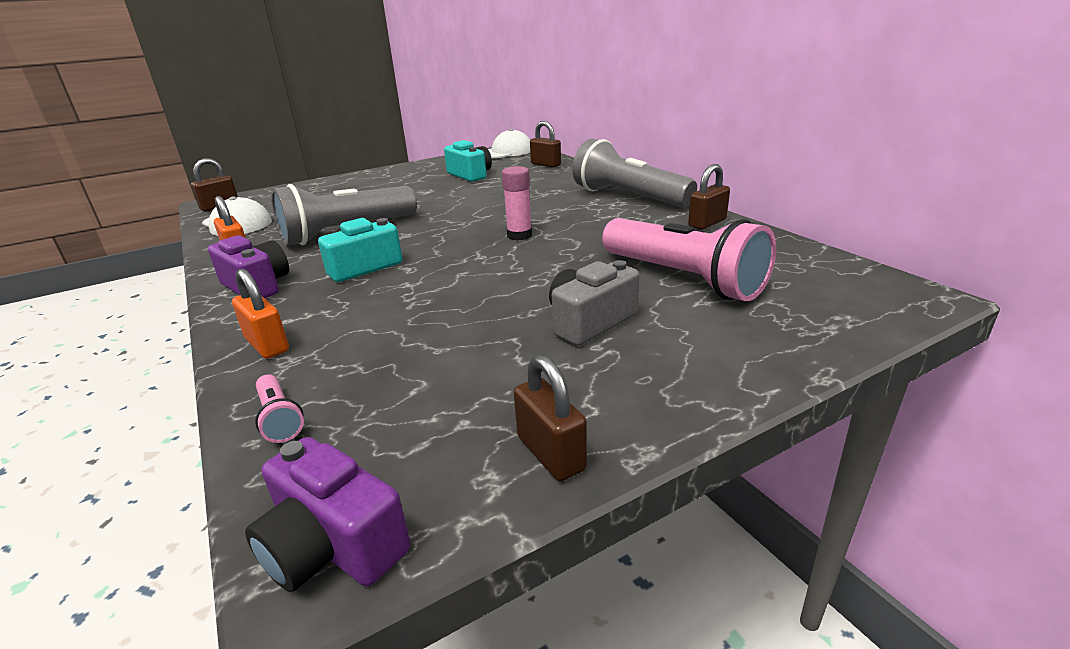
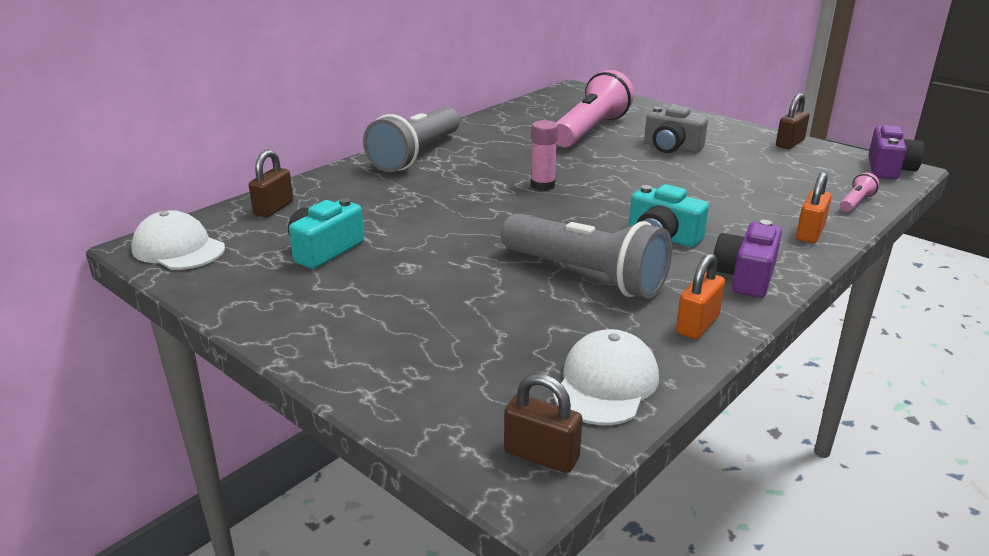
camera: 110 degrees left, 0 degrees up
brown padlock [688,164,730,230] -> none

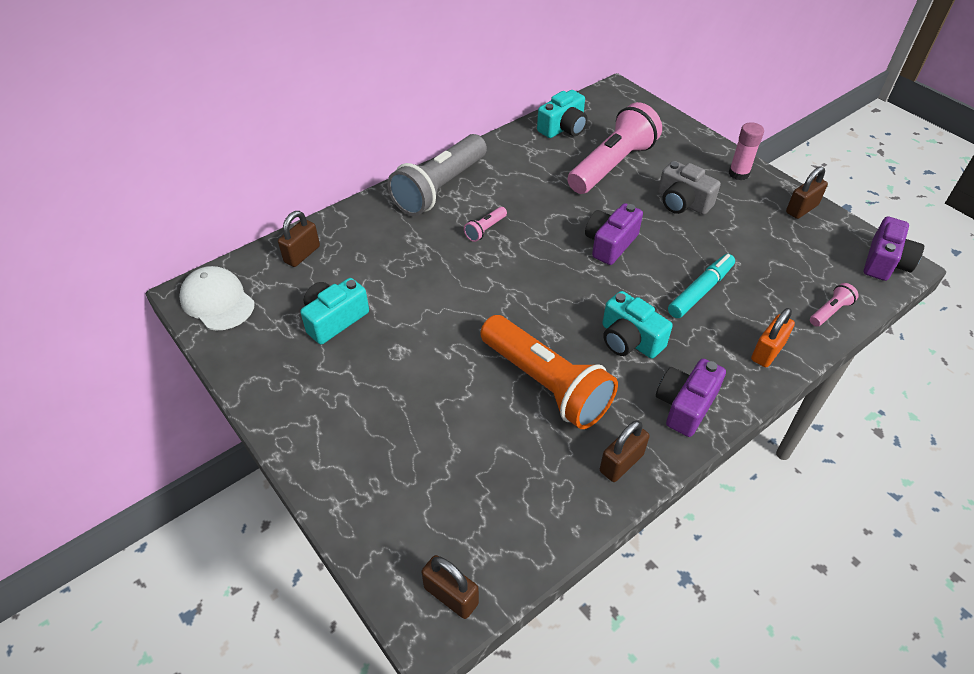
camera: 10 degrees right, 20 degrees up
grey flashlight [501,214,672,299] -> orange flashlight [480,315,618,429]
pink glue stick [531,120,558,191] -> pink glue stick moved to [729,122,764,180]
white cap [553,329,659,425] -> none
orange padlock [676,253,725,339] -> brown padlock [600,420,650,482]
none -> pink flashlight [464,207,507,242]
none -> turquoise camera [537,90,588,138]
none -> purple camera [585,203,643,265]
none -> turquoise marker [668,254,735,318]

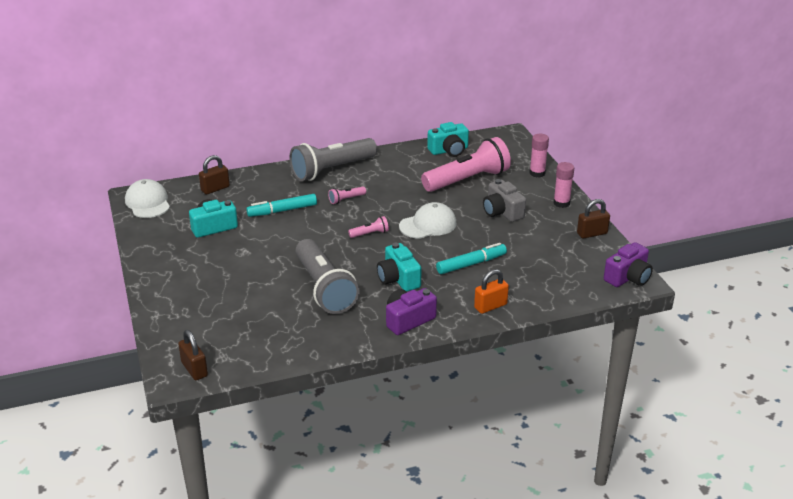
camera: 20 degrees right, 15 degrees down
orange flashlight [480,315,618,429] -> grey flashlight [295,239,360,314]
purple camera [585,203,643,265] -> white cap [399,202,457,239]
brown padlock [600,420,650,482] -> none
pink flashlight [810,283,859,327] -> pink flashlight moved to [348,216,389,238]
none -> turquoise marker [246,194,317,217]
none -> pink glue stick [529,134,549,178]

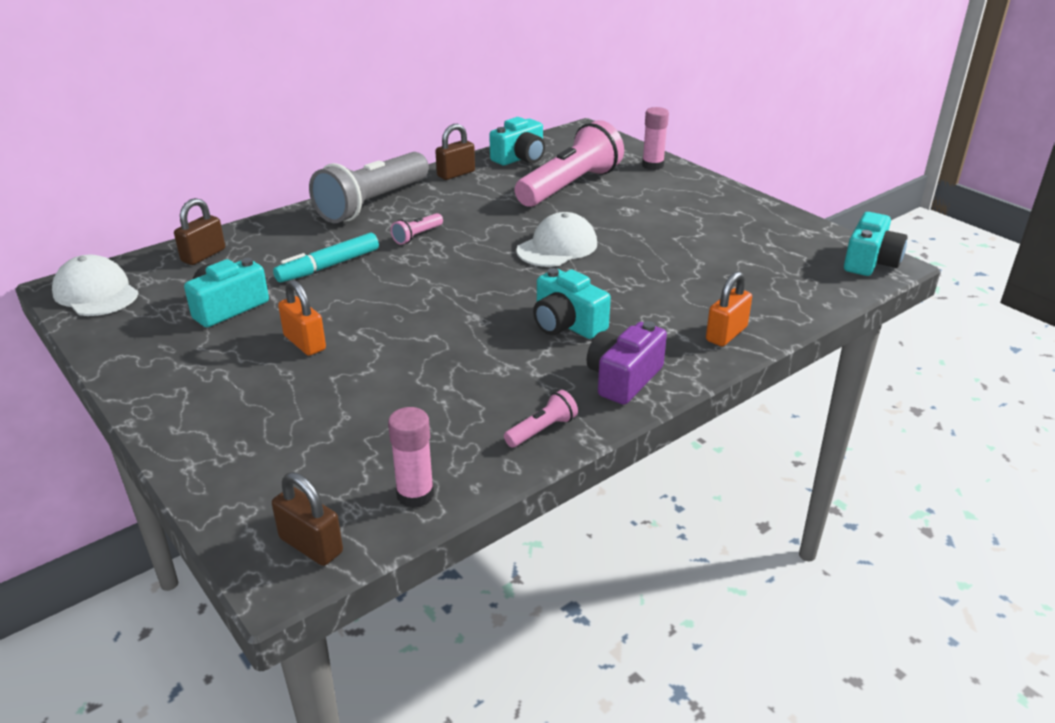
camera: 20 degrees left, 0 degrees up
grey flashlight [295,239,360,314] -> none
pink flashlight [348,216,389,238] -> pink flashlight moved to [504,390,578,447]
turquoise marker [436,243,507,274] -> none
grey camera [483,179,526,222] -> none
pink glue stick [553,162,574,208] -> pink glue stick moved to [388,407,434,508]
brown padlock [577,199,610,239] -> brown padlock moved to [435,124,475,180]
purple camera [604,242,653,287] -> turquoise camera [844,212,908,276]
none -> orange padlock [278,280,326,356]

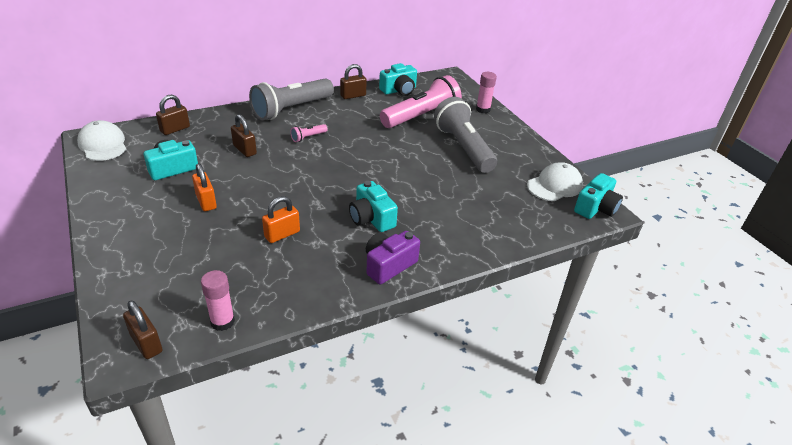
camera: 10 degrees right, 5 degrees up
turquoise marker [273,233,379,283] -> brown padlock [231,114,257,157]
pink flashlight [504,390,578,447] -> none
white cap [516,212,597,267] -> white cap moved to [527,162,583,201]
orange padlock [706,271,752,346] -> orange padlock moved to [262,196,300,243]
none -> grey flashlight [434,97,497,173]

